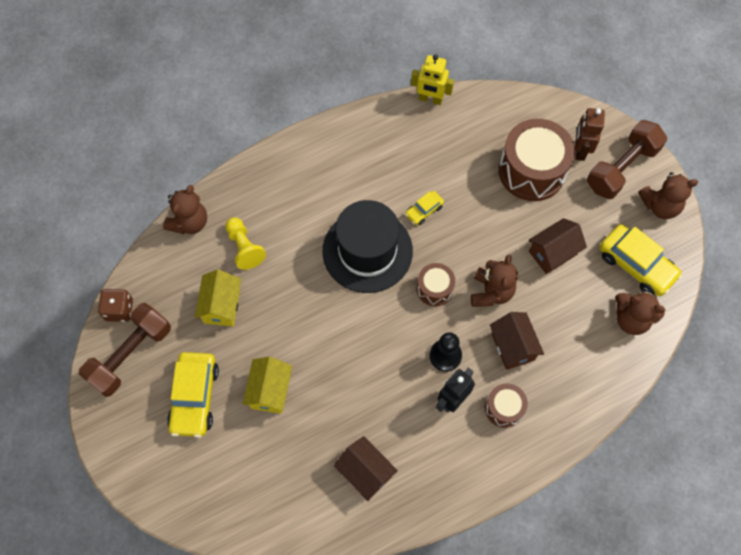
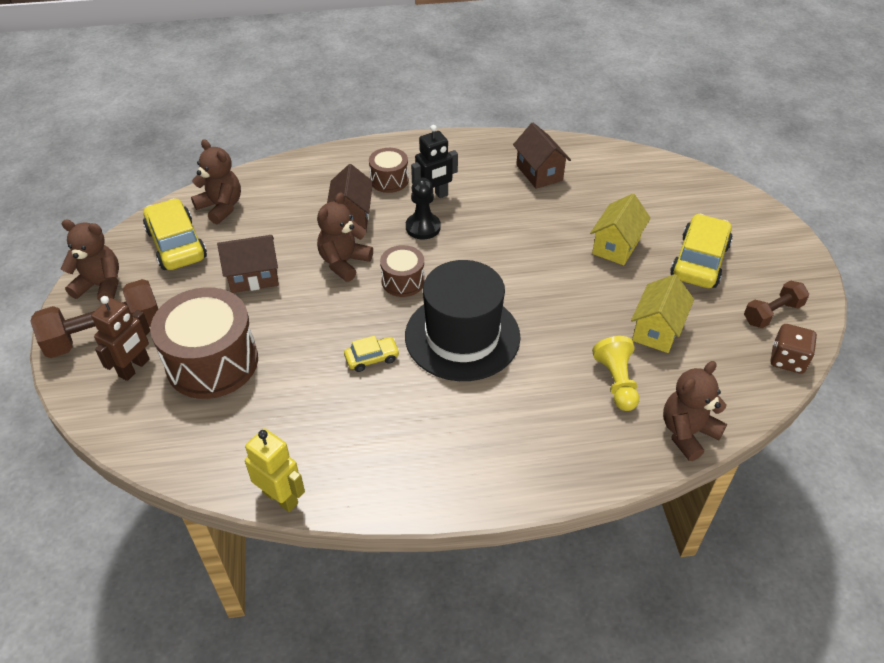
camera: 160 degrees left, 20 degrees down
brown dumbbell [79,303,171,397] -> brown dumbbell [744,280,809,328], size x0.59

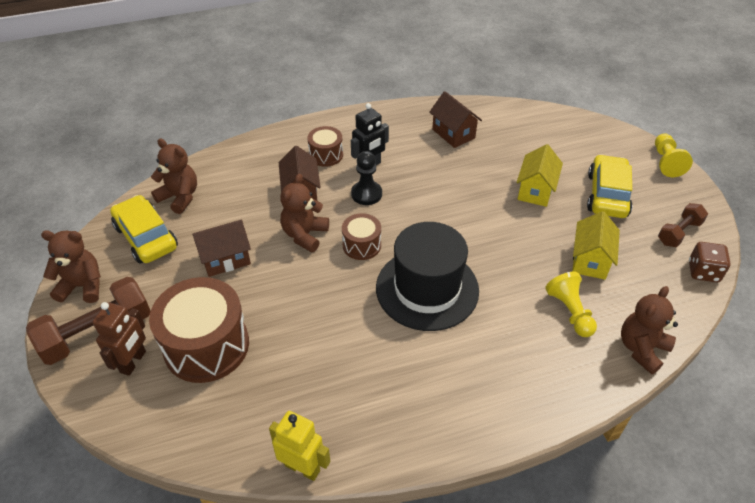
camera: 10 degrees left, 0 degrees up
yellow car [344,336,400,372] -> none
none -> yellow pawn [655,133,693,177]

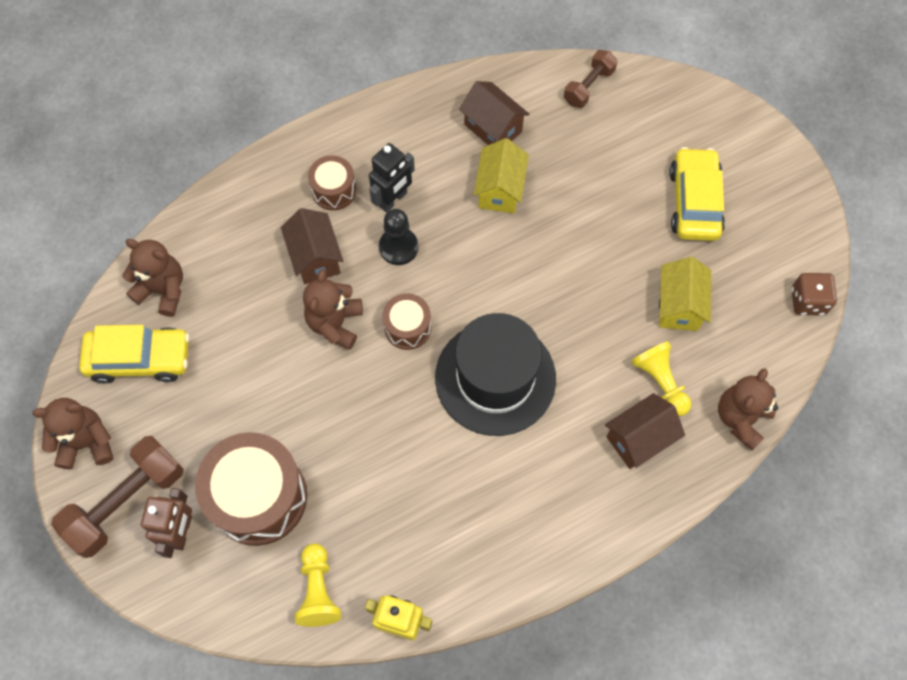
camera: 10 degrees left, 20 degrees up
yellow car [110,195,178,264] -> yellow car turned 135 degrees clockwise [79,325,190,384]
brown house [192,220,251,277] -> brown house moved to [605,393,685,469]
yellow house [517,144,563,207] -> yellow house moved to [473,138,529,213]
yellow pawn [655,133,693,177] -> yellow pawn moved to [295,543,341,627]
brown dumbbell [658,203,708,247] -> brown dumbbell moved to [564,50,617,108]

